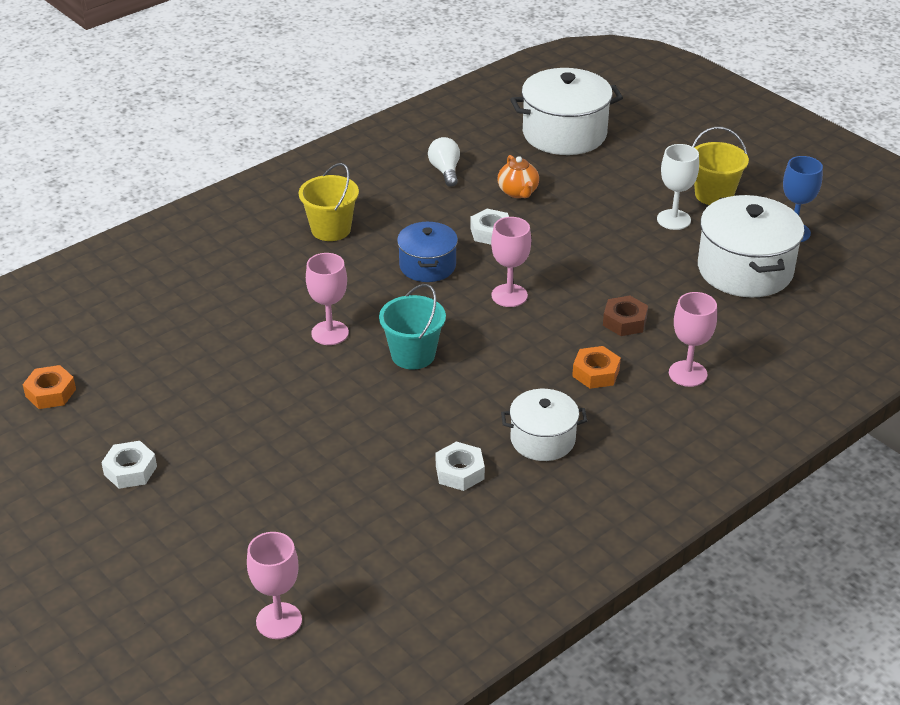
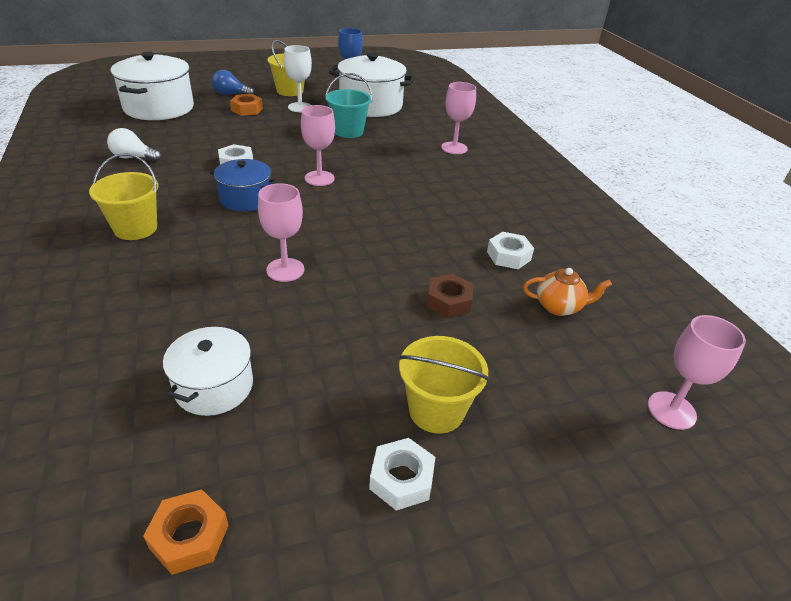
camera: 70 degrees left, 0 degrees up
turquoise bucket [379,284,446,370] -> turquoise bucket moved to [325,73,372,138]
orange teapot [498,155,539,198] -> orange teapot moved to [523,268,612,316]
white pot [501,389,587,461] -> white pot moved to [163,326,253,416]
orange nut [572,346,621,389] -> orange nut moved to [230,94,263,116]
brown nut [603,296,648,336] -> brown nut moved to [427,274,473,318]
none -> blue light bulb [212,70,254,95]
none -> yellow bucket [399,336,489,434]

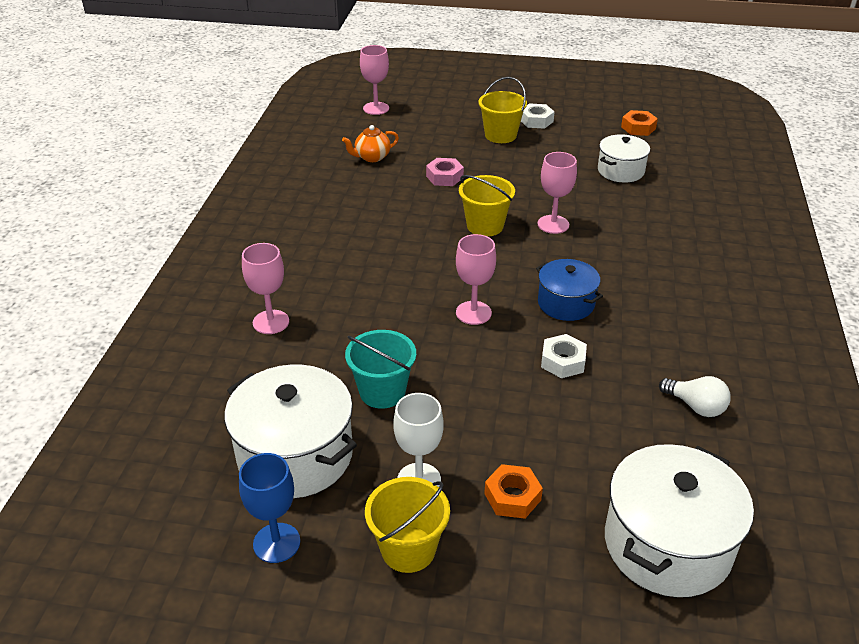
camera: 150 degrees left, 0 degrees up
yellow bucket [89,153,158,240] -> yellow bucket moved to [459,175,515,237]
blue light bulb [212,70,254,95] -> none
brown nut [427,274,473,318] -> pink nut [426,158,464,186]
white nut [487,232,534,269] -> none
orange teapot [523,268,612,316] -> orange teapot turned 60 degrees counterclockwise [342,125,399,162]

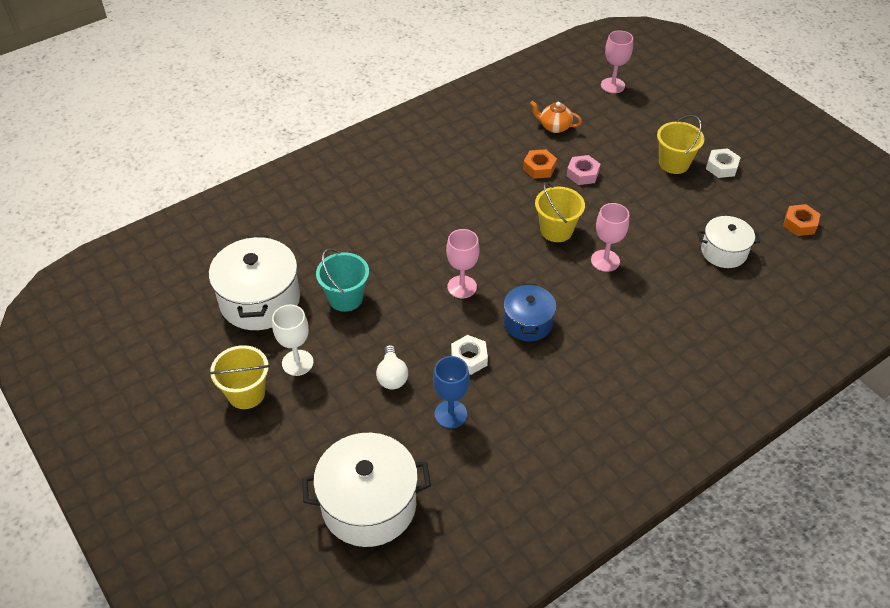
camera: 45 degrees right, 10 degrees up
blue goblet [239,453,300,563] -> blue goblet moved to [433,356,470,428]
pink goblet [242,243,289,334] -> none
orange nut [484,464,543,519] -> orange nut moved to [523,149,557,179]
white light bulb [659,376,731,417] -> white light bulb moved to [376,345,408,389]

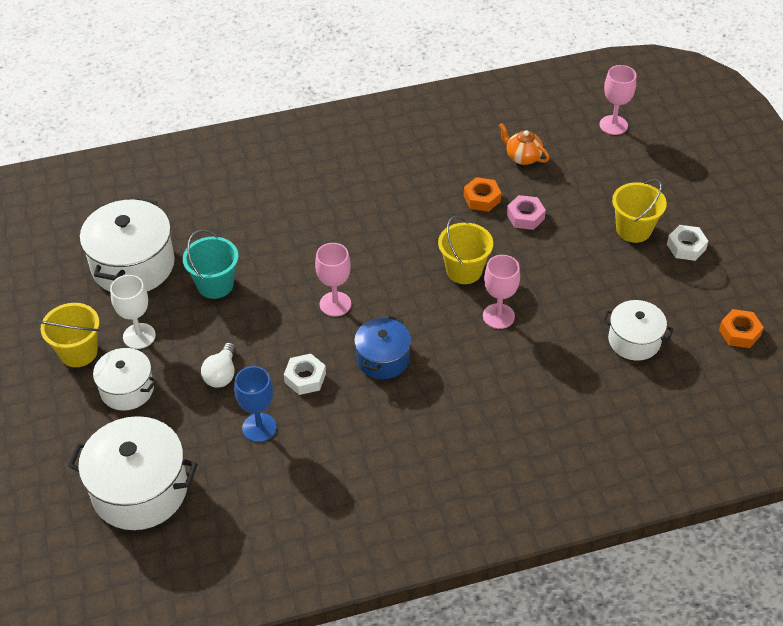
camera: 20 degrees right, 0 degrees up
none -> white pot [90,348,157,411]

